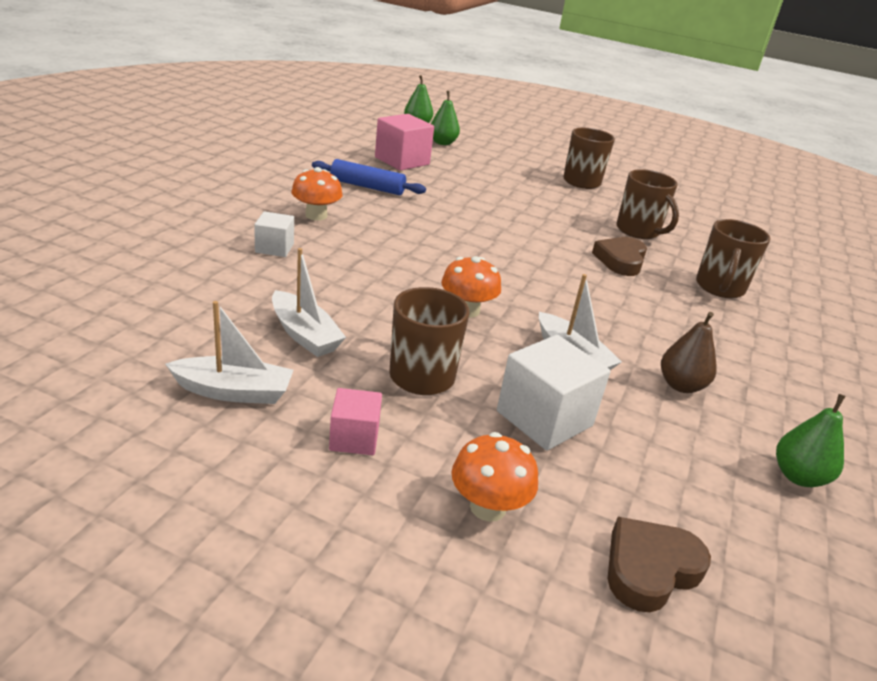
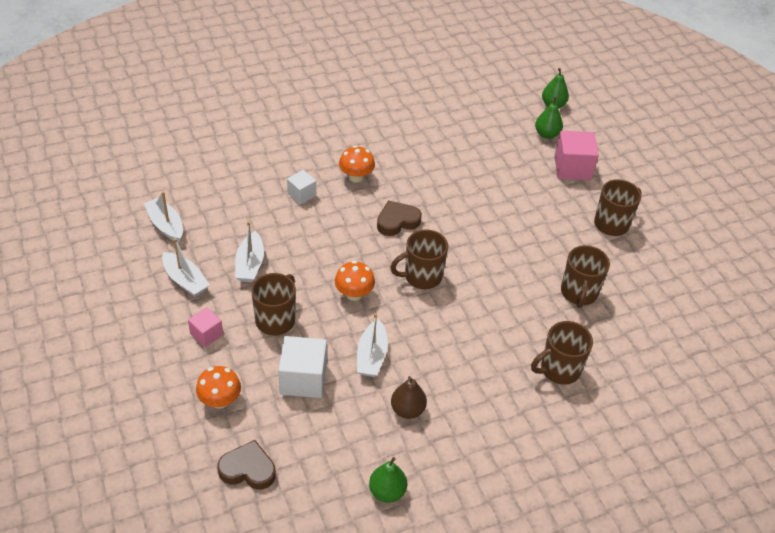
camera: 45 degrees right, 15 degrees up
blue rolling pin [312,159,426,195] -> none
pink cube [375,114,434,171] -> pink cube moved to [554,131,599,180]
brown heart [592,237,647,276] -> brown heart moved to [377,200,422,236]
none -> white boat [144,191,183,243]
none -> brown mug [390,229,448,289]

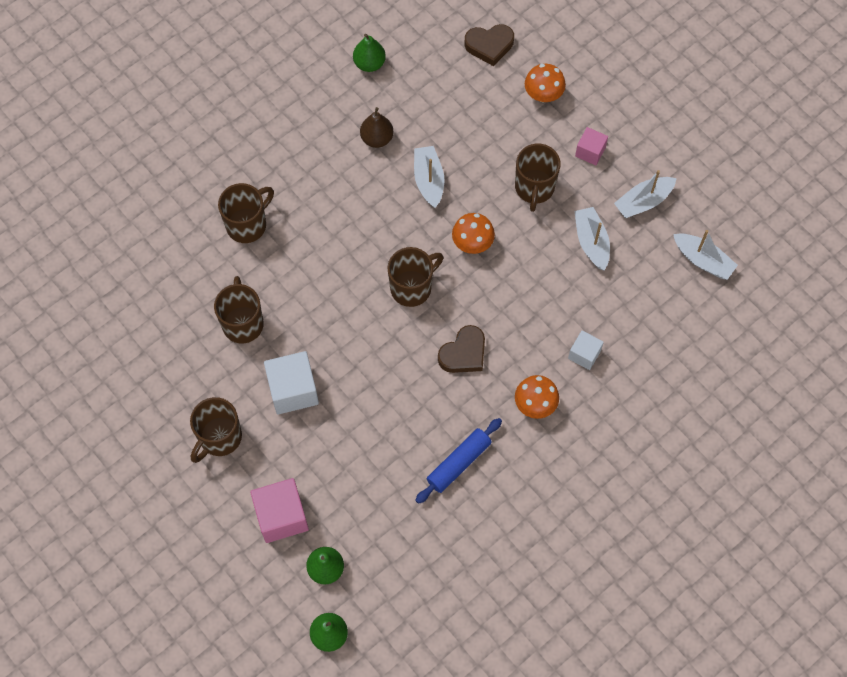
camera: 165 degrees right, 20 degrees up
white boat [162,238,210,297] -> white boat turned 60 degrees counterclockwise [614,170,677,218]
white cube [278,336,327,398] -> white cube moved to [264,351,319,414]
none -> blue rolling pin [415,418,502,504]

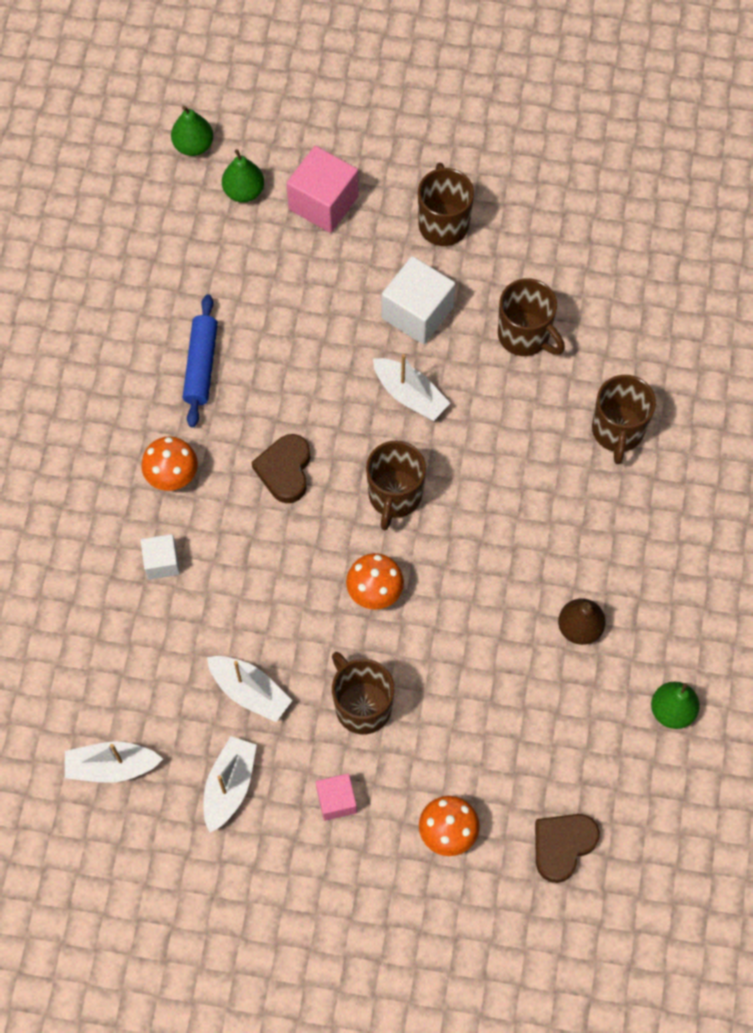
camera: 140 degrees right, 0 degrees up
white boat [414,146,445,208] -> white boat moved to [373,354,450,421]

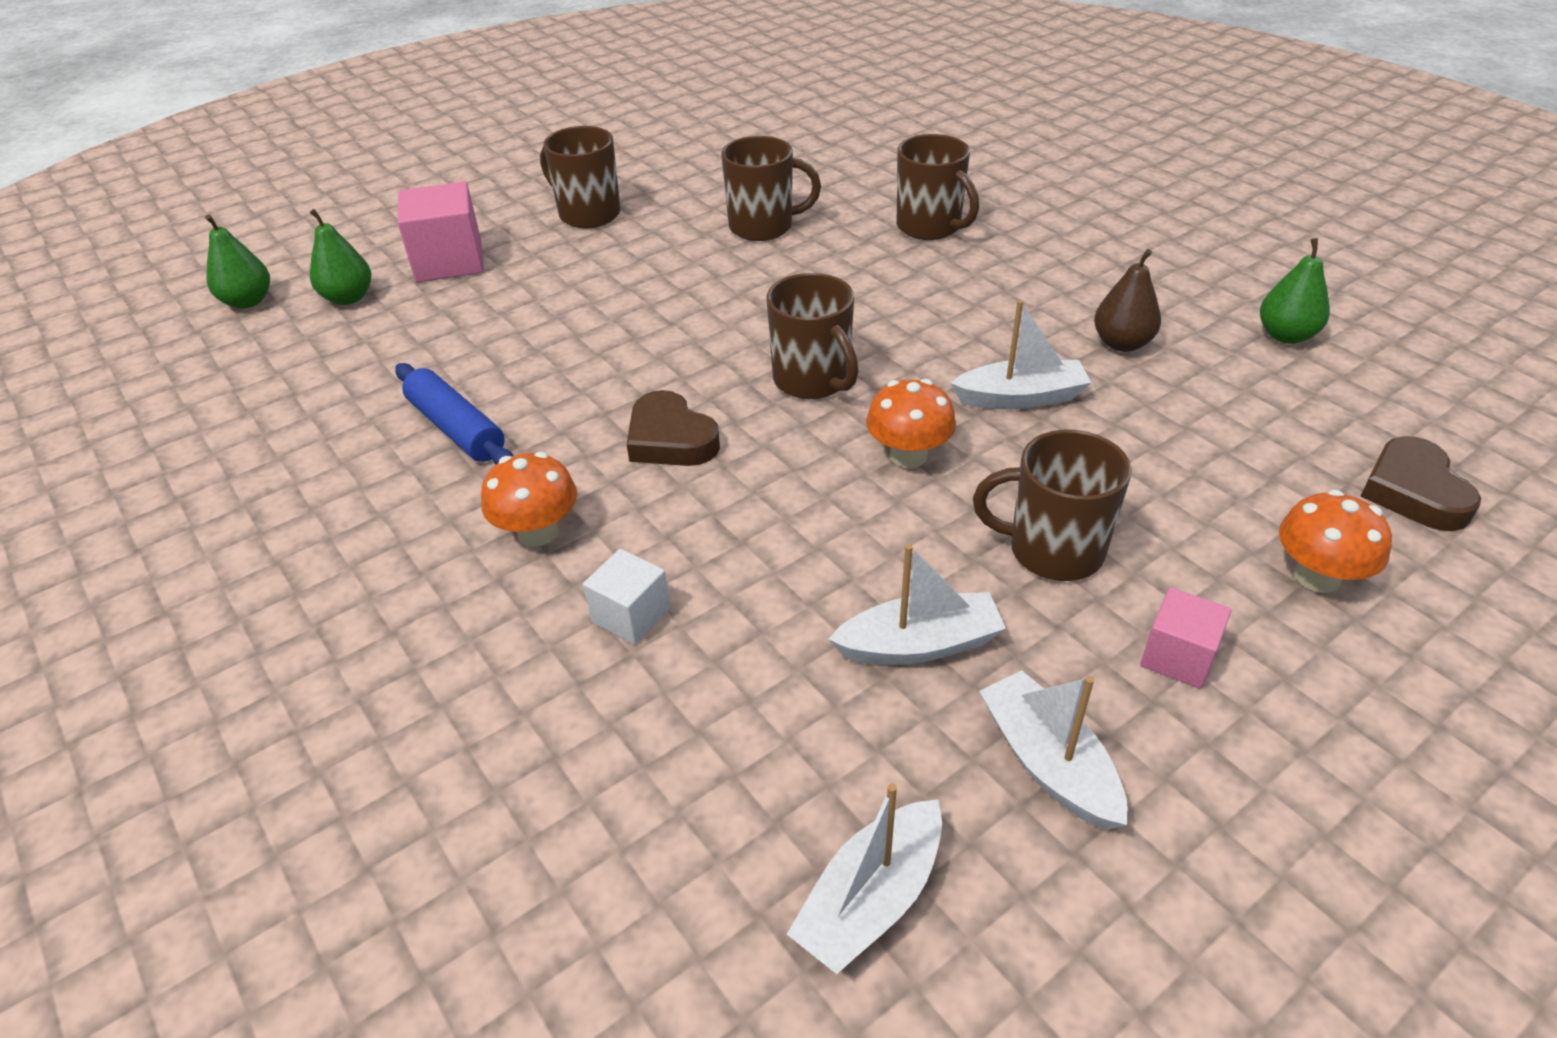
camera: 45 degrees left, 25 degrees down
white boat [373,354,450,421] -> white boat moved to [950,300,1091,409]
white cube [382,256,455,345] -> none

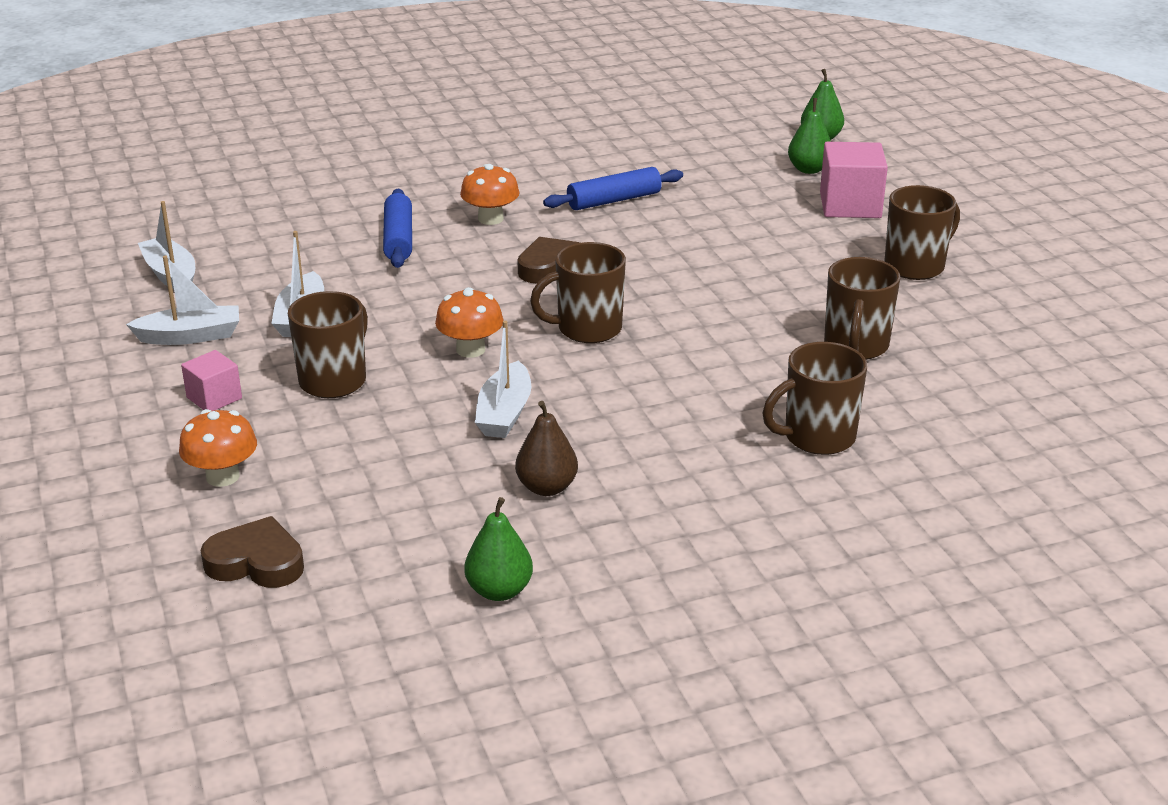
camera: 105 degrees right, 10 degrees down
white cube [583,549,670,645] -> blue rolling pin [383,189,412,268]

